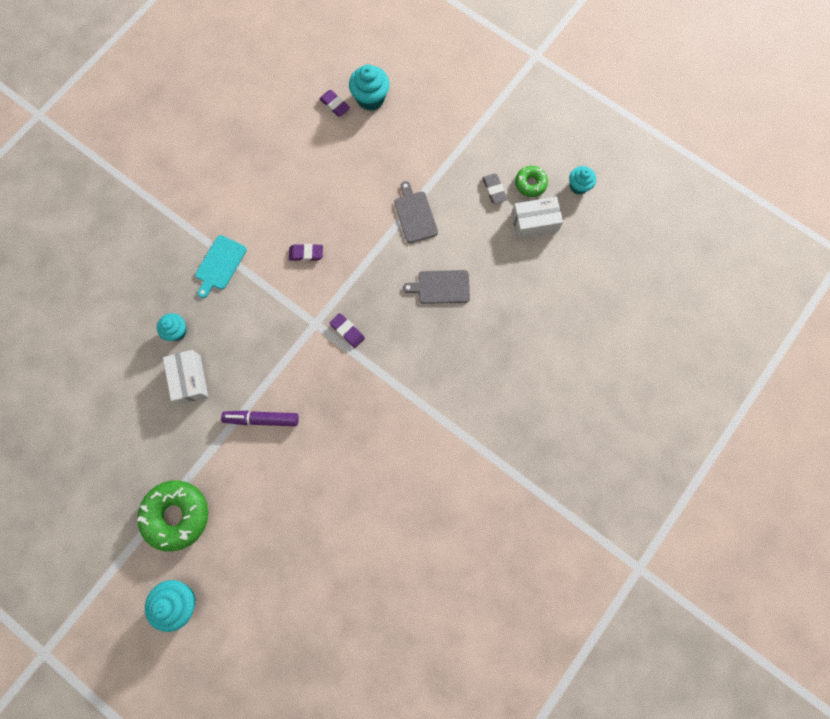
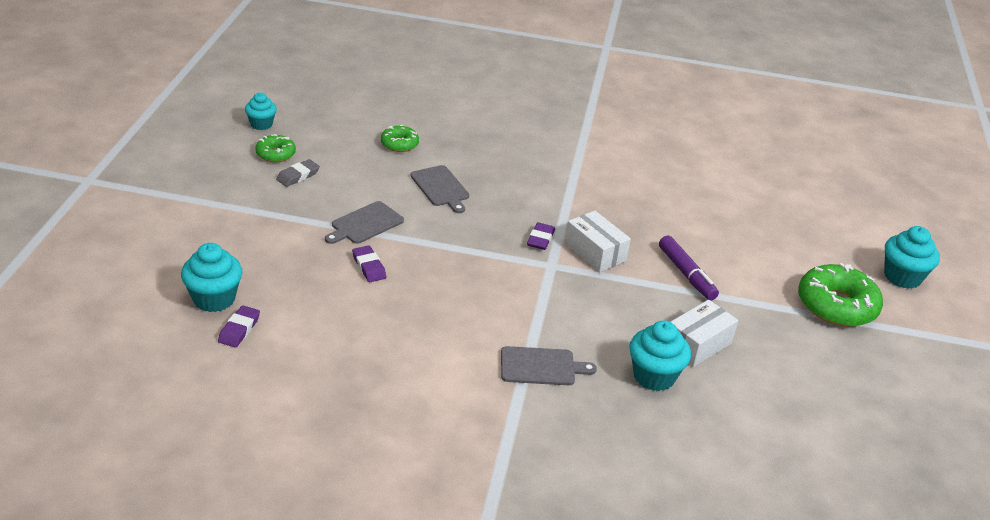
camera: 120 degrees left, 40 degrees down
turquoise cupcake [157,313,187,341] -> turquoise cupcake [629,321,691,391], size x1.54
turquoise cutting board [195,235,247,298] -> grey cutting board [501,346,597,385]
purple eraser [289,244,323,261] -> purple eraser moved to [352,245,386,282]
white box [511,197,563,239] -> white box moved to [565,211,631,273]
none -> green donut [381,125,419,152]

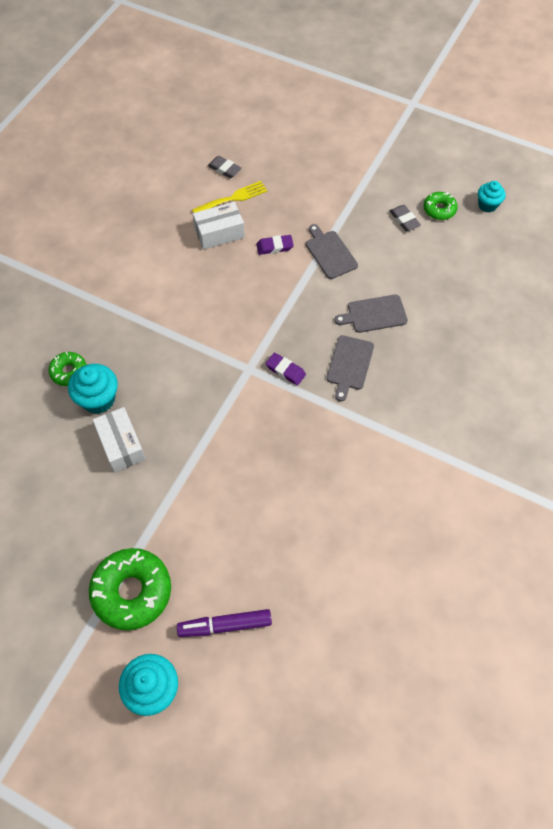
camera: 110 degrees right, 25 degrees up
turquoise cupcake [181,243,243,312] -> none
purple eraser [218,305,260,348] -> grey eraser [208,156,242,178]
green donut [381,125,419,152] -> green donut moved to [48,352,87,386]
grey cutting board [501,346,597,385] -> grey cutting board moved to [327,335,374,401]
white box [565,211,631,273] -> white box moved to [193,202,245,250]
purple marker [659,236,719,301] -> purple marker moved to [177,609,272,637]
none -> yellow fork [192,181,268,213]

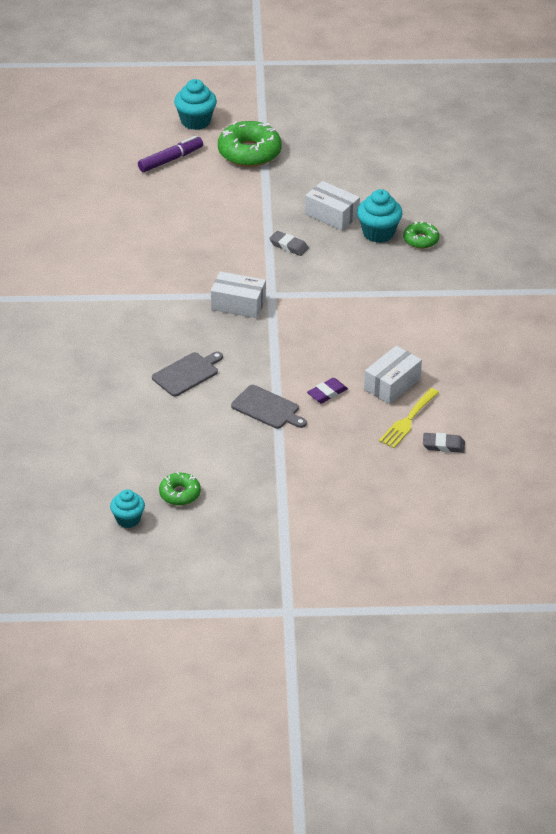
camera: 150 degrees right, 20 degrees down
purple eraser [266,353,306,385] -> white box [211,271,266,318]
grey cutting board [327,335,374,401] -> none
grey eraser [390,205,421,231] -> grey eraser moved to [269,231,309,256]

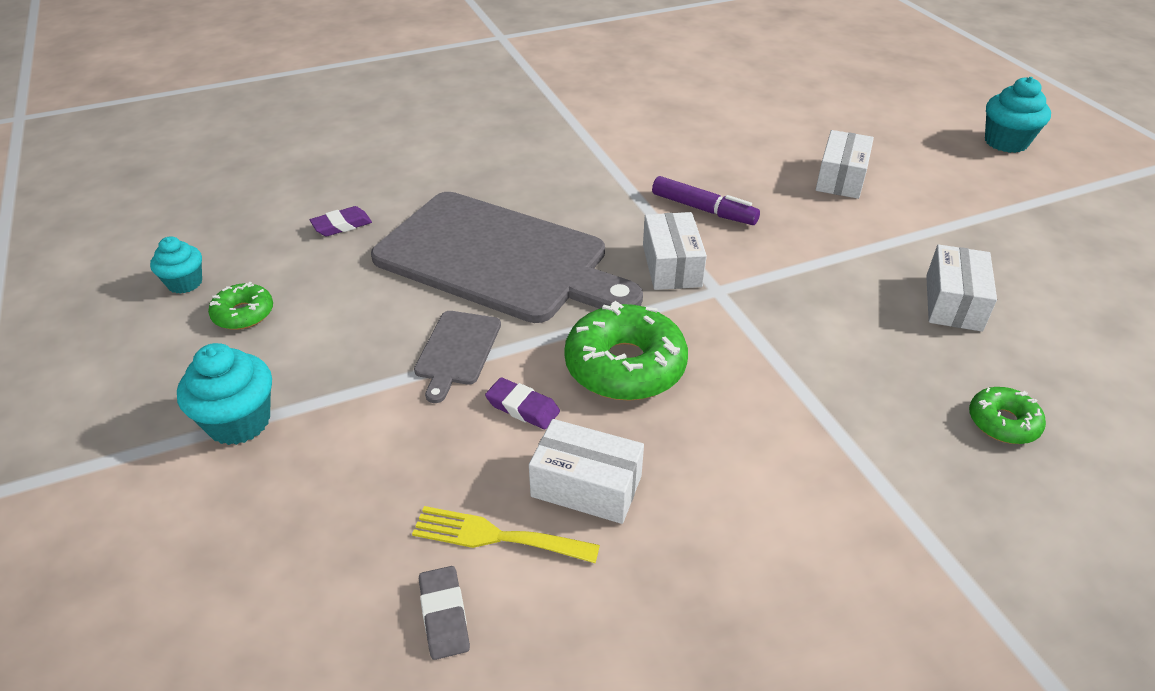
camera: 70 degrees right, 0 degrees up
purple marker [138,136,203,172] -> purple marker moved to [652,176,760,225]
grey cutting board [152,351,223,397] -> grey cutting board [371,192,643,323], size x2.42
green donut [218,121,282,167] -> green donut moved to [564,301,688,401]
grey eraser [269,231,309,256] -> none
turquoise cupcake [357,189,402,243] -> turquoise cupcake moved to [177,343,272,445]
none -> purple eraser [310,206,372,236]
none -> white box [816,130,874,199]

